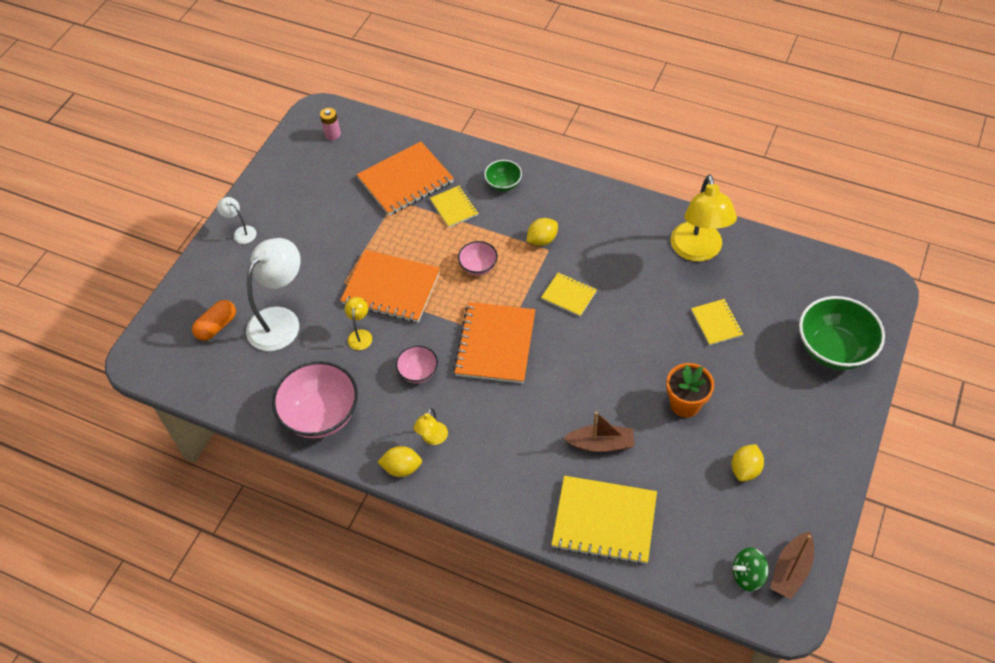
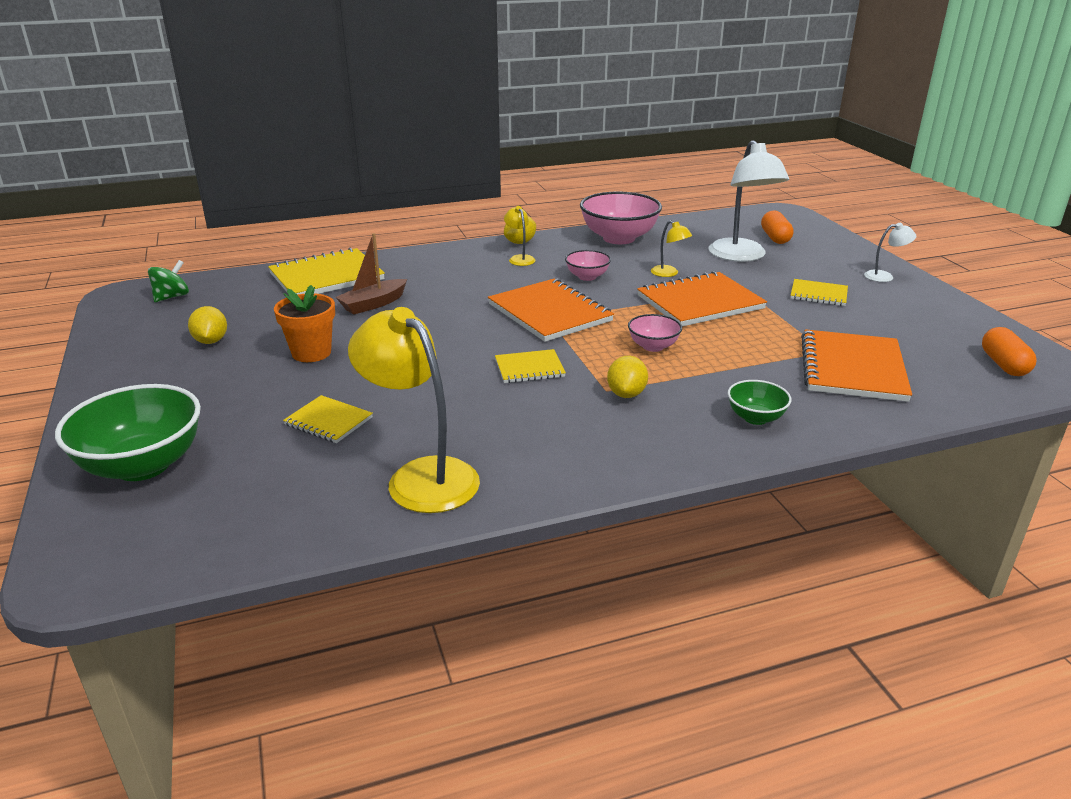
camera: 135 degrees right, 25 degrees down
pink battery [320,108,341,140] -> orange capsule [982,327,1036,376]
yellow notebook [430,186,478,227] -> yellow notebook moved to [790,279,848,306]
brown boat [770,531,814,599] -> none

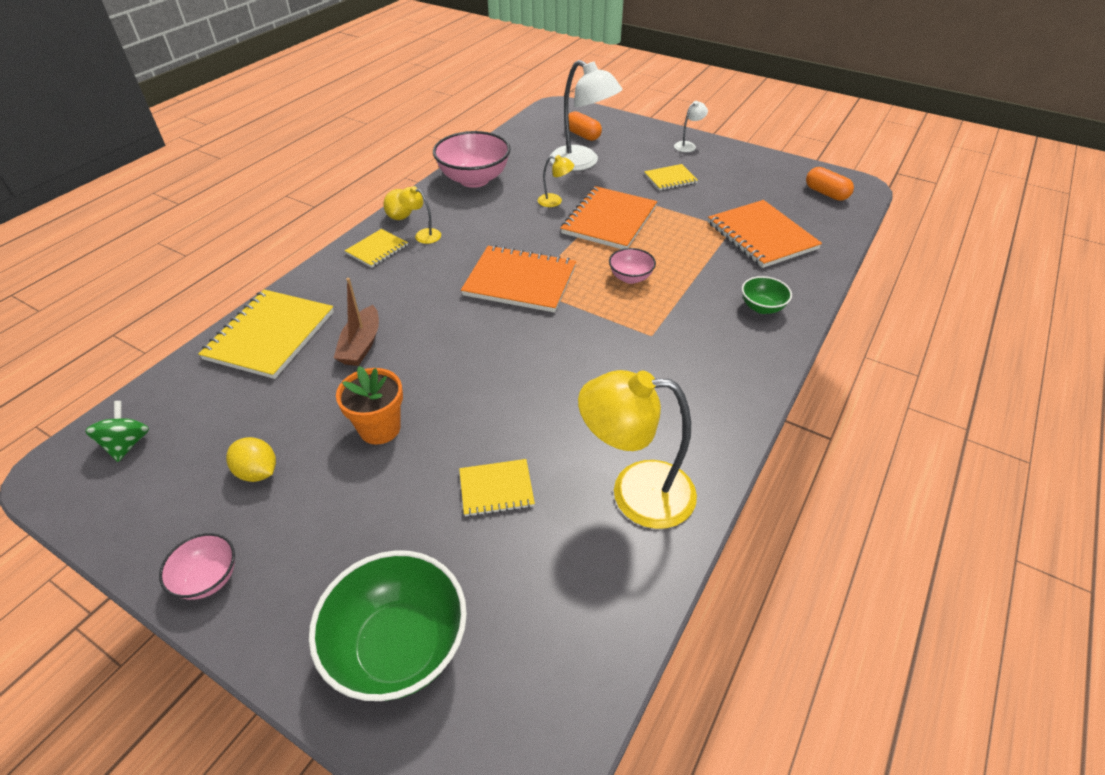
camera: 40 degrees left, 15 degrees up
yellow notebook [495,349,566,383] -> yellow notebook moved to [345,229,408,267]
pink bowl [565,250,611,281] -> pink bowl moved to [159,533,235,600]
yellow lemon [607,356,648,398] -> none

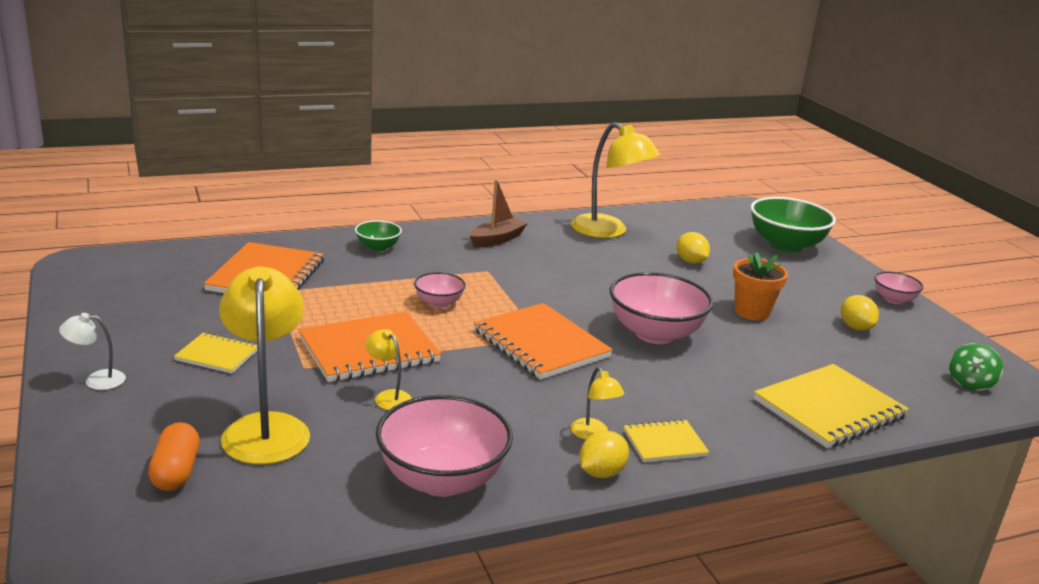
camera: 145 degrees left, 20 degrees down
brown boat [334,278,379,366] -> brown boat moved to [470,179,528,247]
yellow notebook [459,459,535,517] -> yellow lemon [677,232,710,264]
white lamp [550,60,623,171] -> yellow lamp [219,266,310,465]
orange capsule [806,167,854,201] -> none
none -> pink bowl [610,272,713,344]

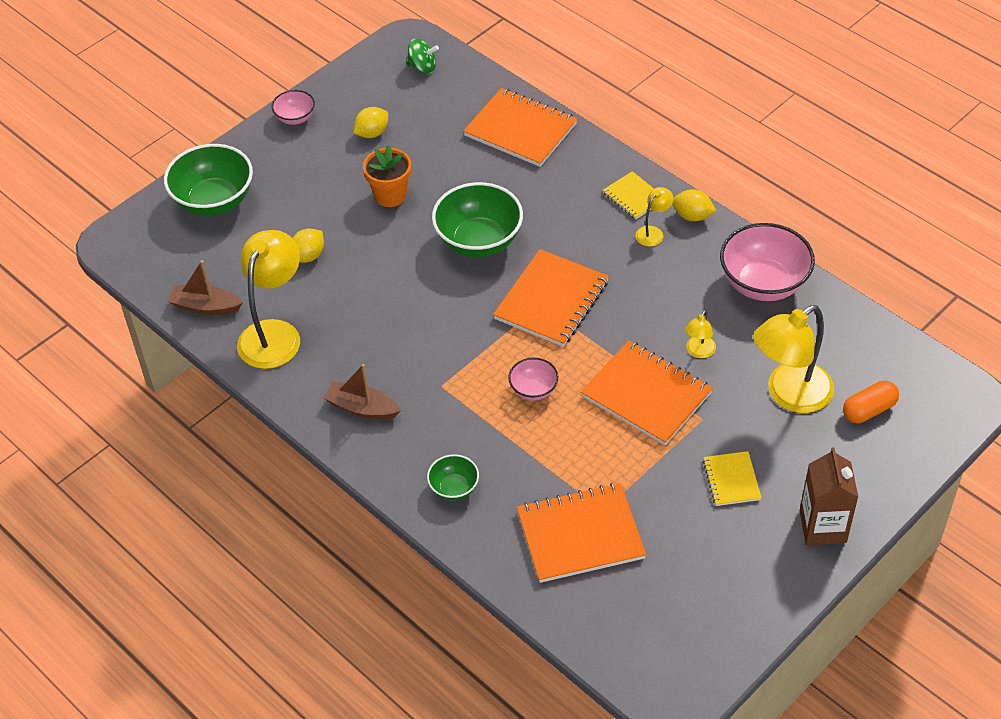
camera: 110 degrees left, 25 degrees up
white lamp [59,313,126,390] -> brown carton [800,447,858,545]
pink bowl [610,272,713,344] -> green bowl [432,182,523,257]
yellow notebook [754,364,909,448] -> orange notebook [463,88,578,167]
none -> brown boat [168,260,243,315]

